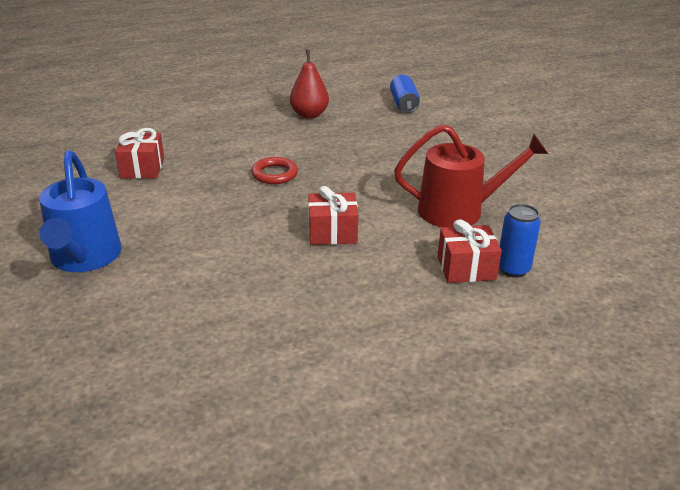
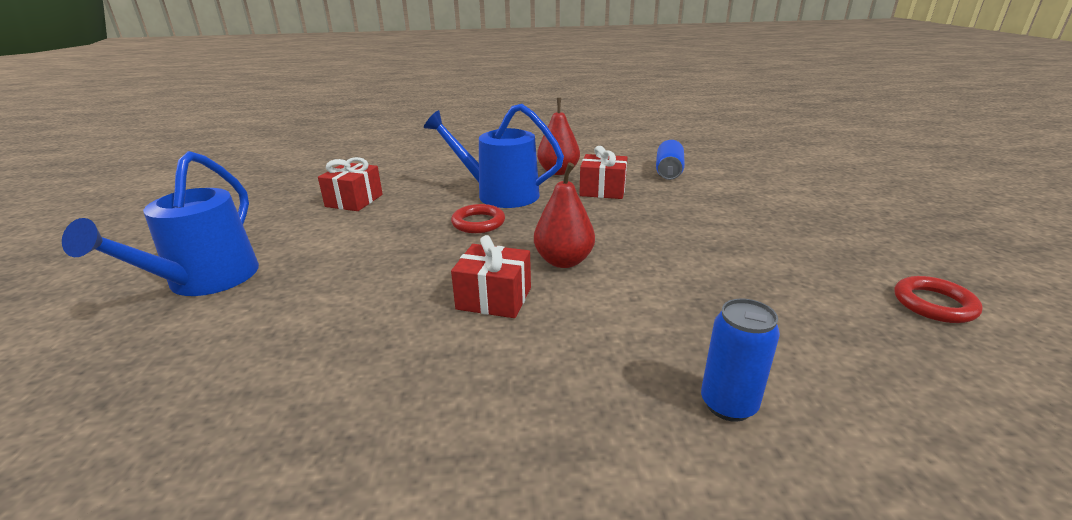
camera: 20 degrees right, 5 degrees down
red watering can [394,124,548,227] -> none
red gift [438,219,502,283] -> red gift moved to [579,146,628,199]
none -> blue watering can [424,104,564,208]
none -> red pear [534,162,595,268]
none -> red ring [894,276,983,323]

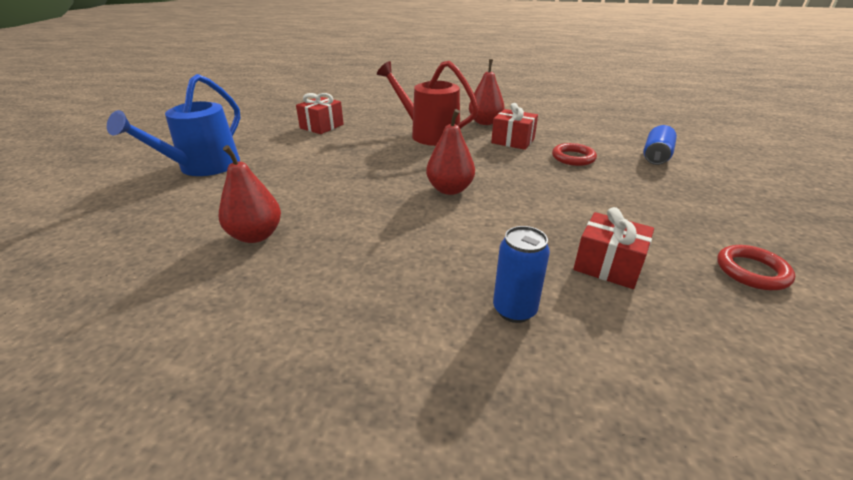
camera: 15 degrees right, 5 degrees up
blue watering can [424,104,564,208] -> red watering can [377,61,479,146]
red ring [451,204,505,233] -> red ring moved to [552,143,597,166]
red gift [451,235,531,318] -> red gift moved to [573,207,654,289]
blue can [656,140,685,180] -> blue can moved to [643,125,677,165]
none -> red pear [219,145,281,243]

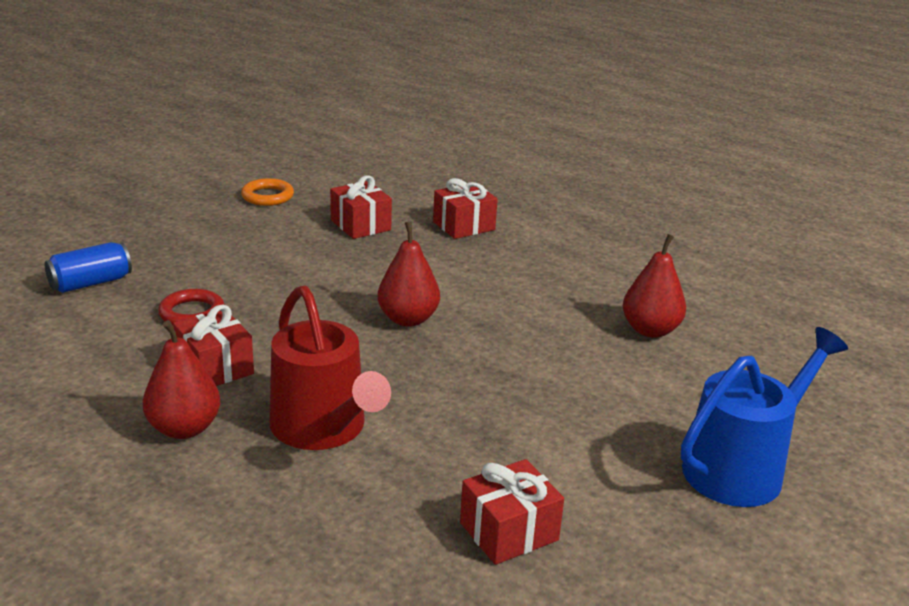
camera: 155 degrees left, 5 degrees down
blue can [493,226,550,323] -> red gift [433,178,498,239]
red ring [717,245,795,290] -> orange ring [241,178,294,206]

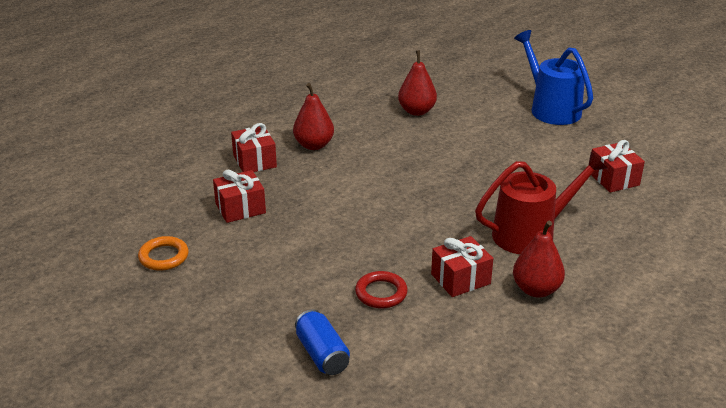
camera: 80 degrees left, 5 degrees up
red pear [377,221,440,327] -> red pear moved to [293,83,334,150]

